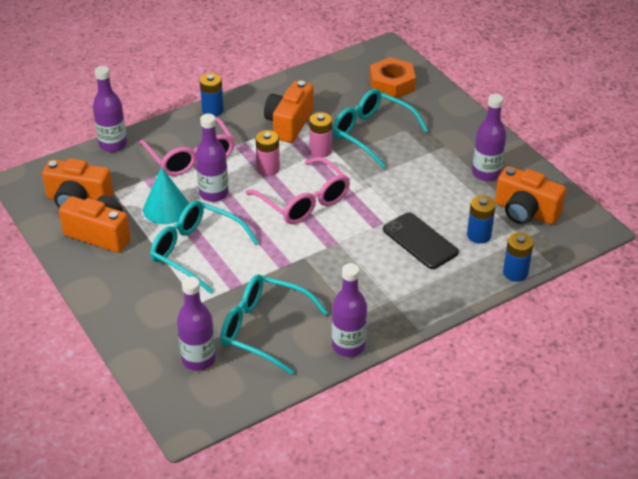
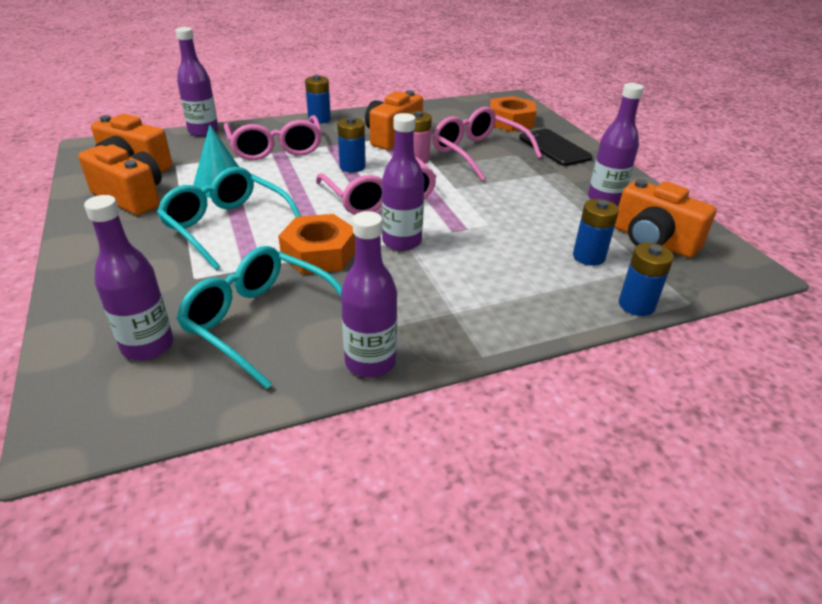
camera: 10 degrees right, 5 degrees down
purple bottle [196,113,229,202] -> purple bottle moved to [382,113,424,251]
pink battery [256,130,280,176] -> blue battery [337,117,366,173]
turquoise glasses [332,89,428,168] -> pink glasses [432,107,542,181]
black phone [383,212,459,269] -> black phone moved to [519,129,593,166]
none -> orange nut [278,214,355,274]

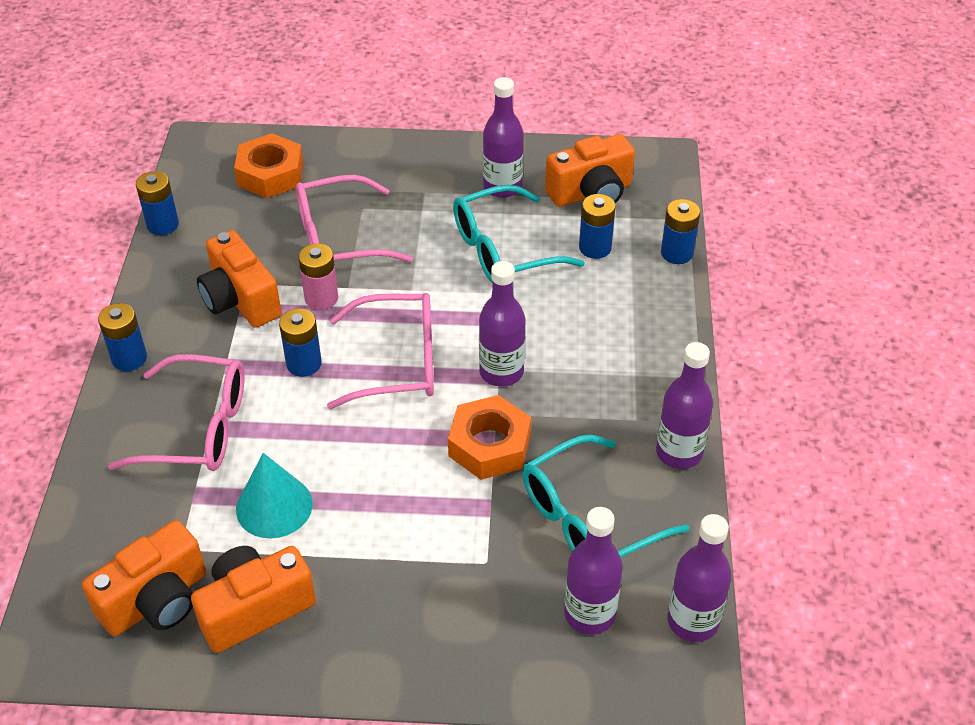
camera: 65 degrees left, 10 degrees up
turquoise glasses [157,167,301,270] -> turquoise glasses moved to [453,185,585,283]
purple bottle [175,27,219,137] -> purple bottle moved to [667,514,732,642]
black phone [519,129,593,166] -> none
none -> blue battery [136,171,179,235]

